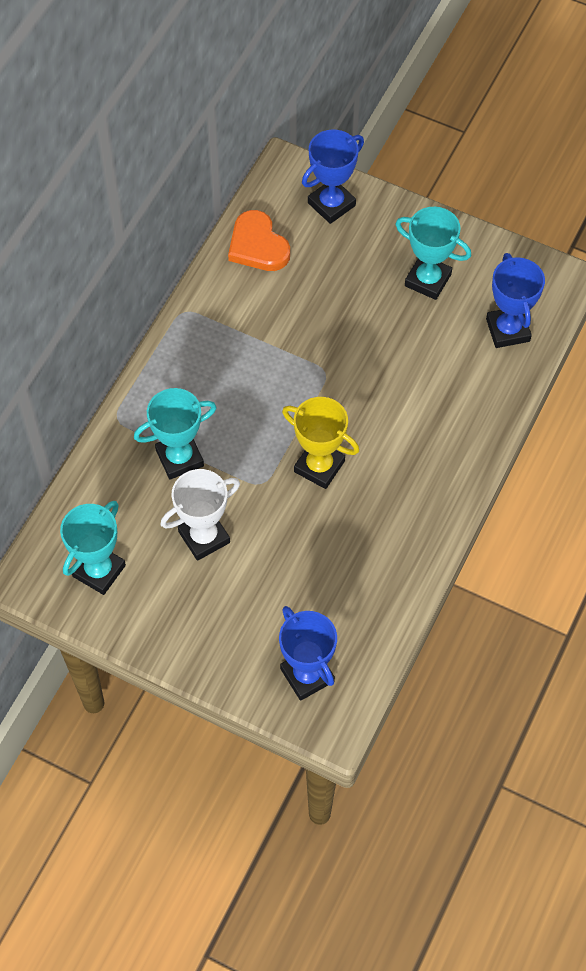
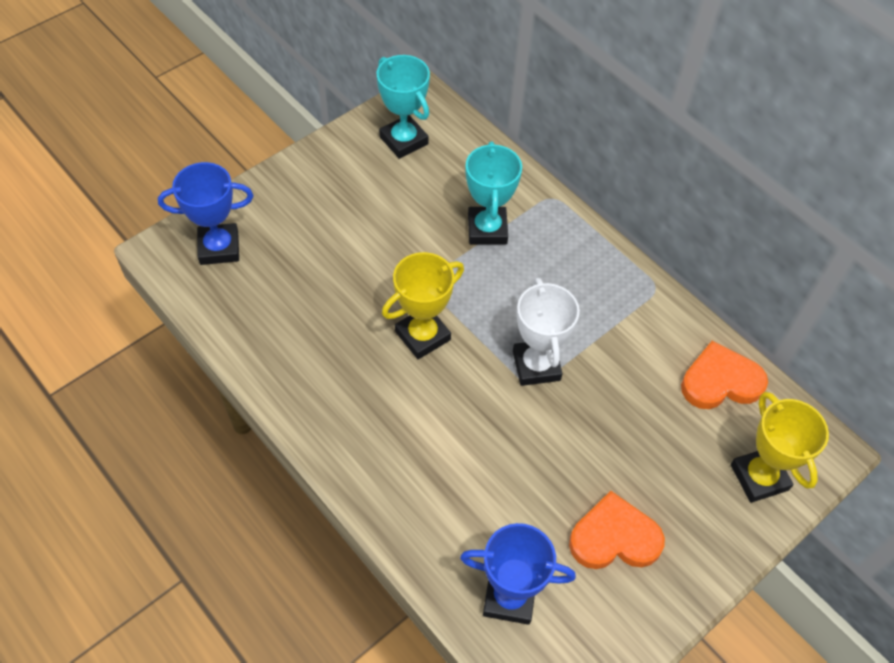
camera: 110 degrees right, 5 degrees down
white trophy [160,469,240,561] -> white trophy moved to [513,278,580,386]
blue trophy [302,129,364,224] -> yellow trophy [731,392,829,503]
turquoise trophy [395,207,471,300] -> orange heart [569,491,665,569]

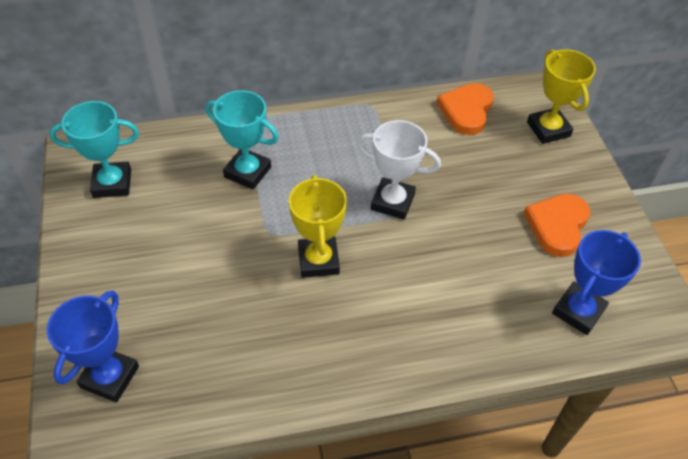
camera: 60 degrees left, 5 degrees down
yellow trophy [731,392,829,503] -> yellow trophy turned 60 degrees clockwise [527,49,596,144]

